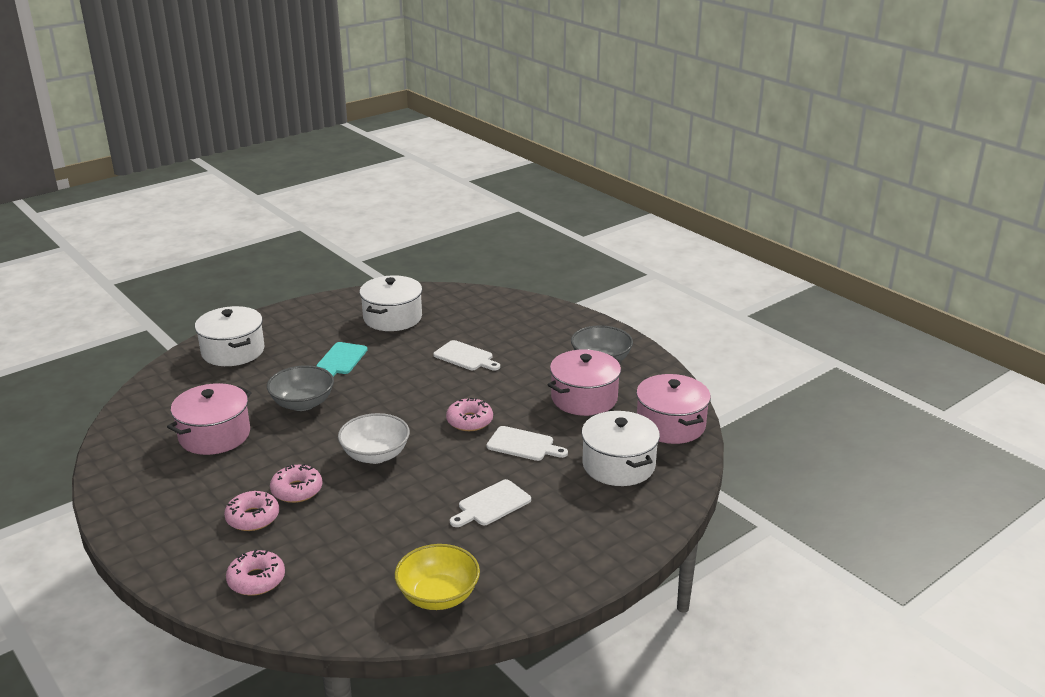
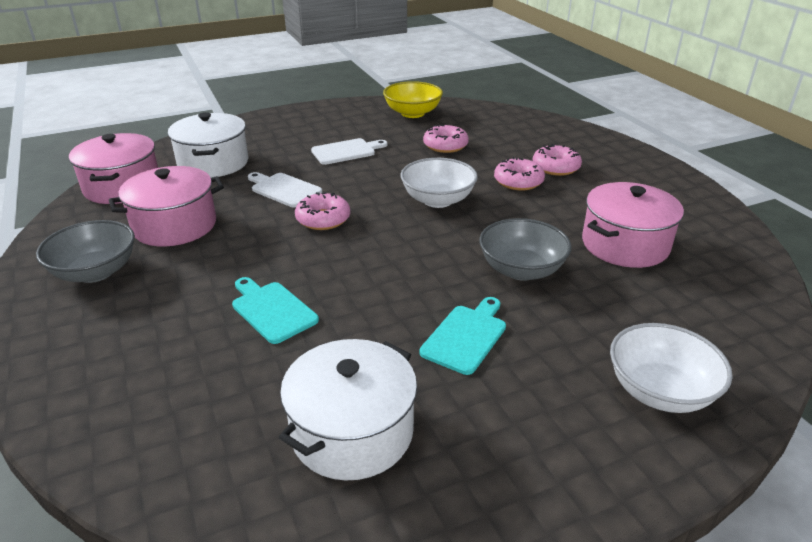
camera: 165 degrees left, 5 degrees up
white pot [195,306,265,366] -> white bowl [610,323,733,413]
pink donut [226,549,285,596] -> pink donut moved to [423,125,469,153]
white cutting board [433,340,500,370] -> turquoise cutting board [232,277,319,344]

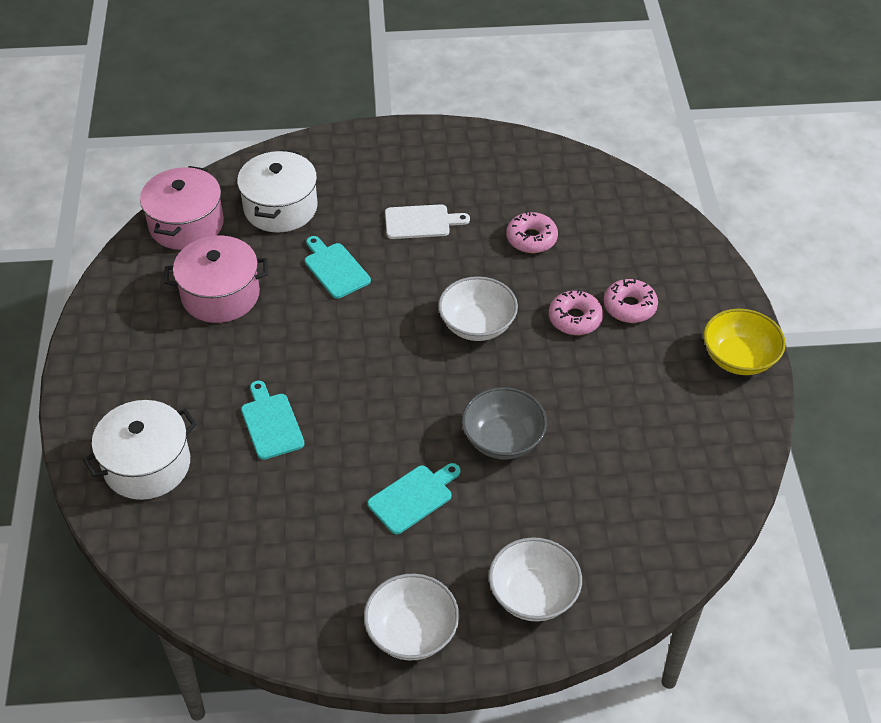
camera: 20 degrees right, 15 degrees up
grey bowl [36,220,135,283] -> none
white cutting board [248,172,322,208] -> turquoise cutting board [305,236,371,299]
white pot [279,339,417,481] -> white pot moved to [83,400,197,500]
pink donut [295,192,350,230] -> none
yellow bowl [383,81,443,118] -> yellow bowl moved to [703,308,786,375]
pink pot [582,182,684,268] -> none
none -> white bowl [364,574,459,661]

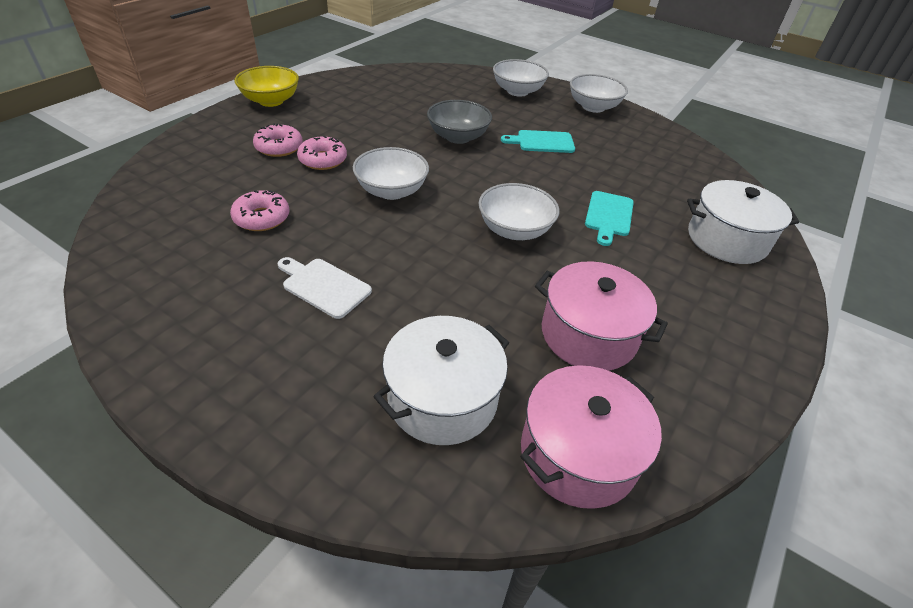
camera: 145 degrees left, 5 degrees down
turquoise cutting board [305,236,371,299] -> none
none -> white bowl [479,183,559,240]

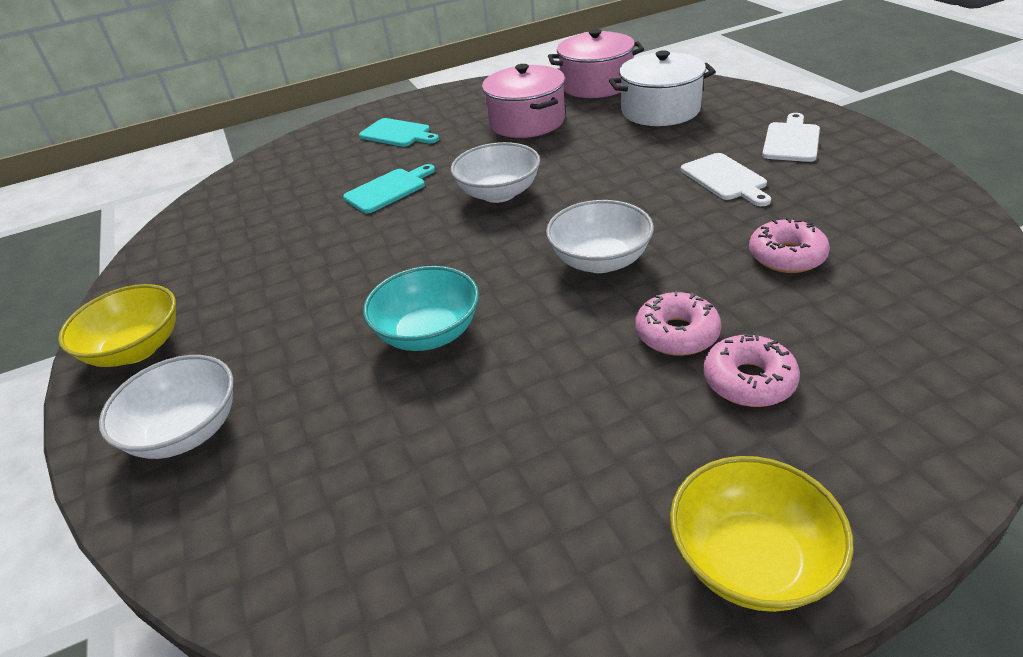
camera: 140 degrees left, 5 degrees down
grey bowl [427,100,492,144] -> turquoise bowl [363,266,479,351]
turquoise cutting board [501,130,575,153] -> turquoise cutting board moved to [359,118,439,147]
white bowl [570,74,628,113] -> yellow bowl [58,284,176,367]
white pot [687,180,799,264] -> none
none -> white cutting board [762,113,820,162]

